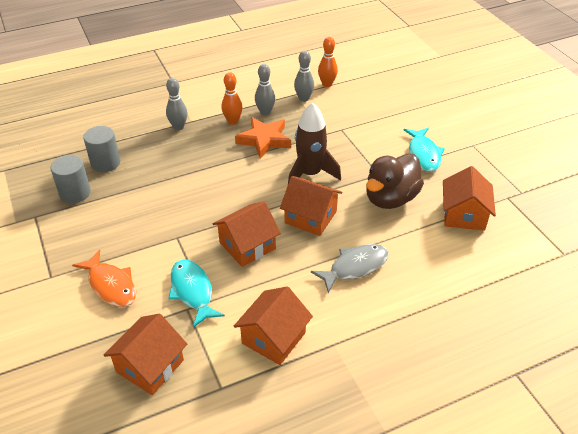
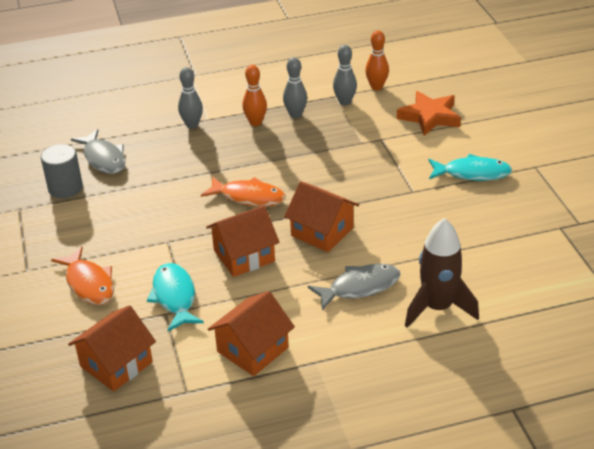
camera: 10 degrees right, 5 degrees down
grey cylinder [83,126,120,172] -> grey fish [71,129,125,174]
orange star [235,117,291,159] -> orange star moved to [397,91,461,136]
brown rocket [288,102,341,184] -> brown rocket moved to [405,218,479,328]
brown duck [366,153,424,209] -> none
turquoise fish [404,128,445,172] -> turquoise fish turned 90 degrees counterclockwise [428,154,512,181]
orange house [443,166,496,231] -> none
none -> orange fish [201,176,286,207]

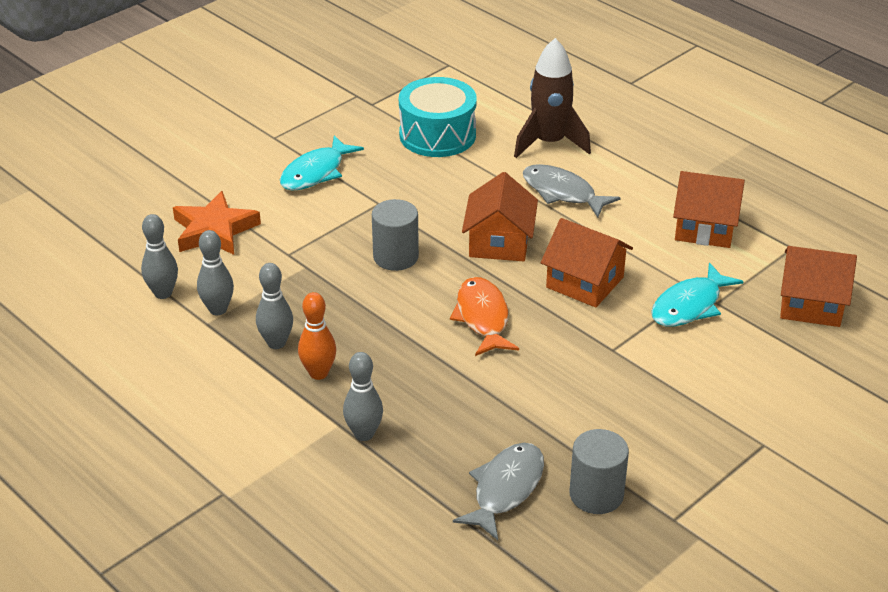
camera: 120 degrees left, 0 degrees up
orange fish [51,246,114,305] -> none
orange bowling pin [365,30,389,90] -> grey bowling pin [141,214,178,299]
turquoise fish [428,154,512,181] -> turquoise fish turned 120 degrees counterclockwise [280,135,364,191]
none -> grey cylinder [372,199,419,271]
none -> turquoise drum [399,77,477,157]

